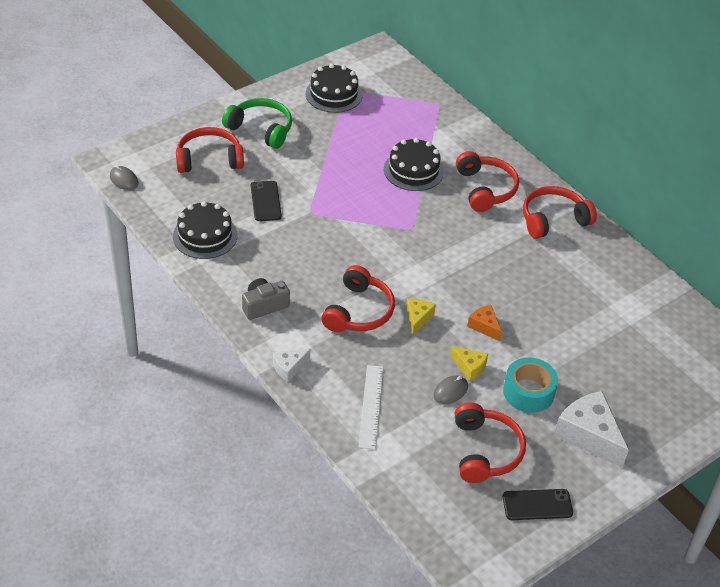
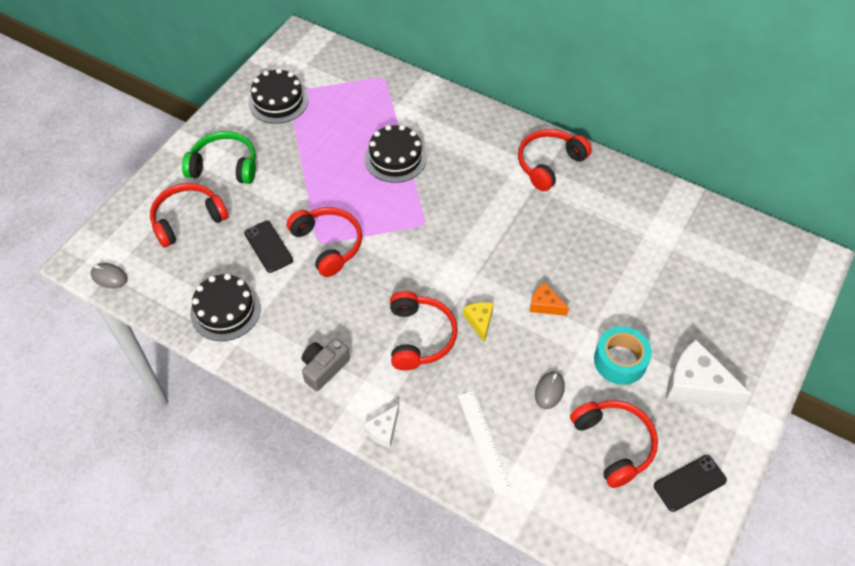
camera: 20 degrees left, 10 degrees up
yellow cheese [450,346,488,381] -> none
red headphones [456,151,519,212] -> red headphones moved to [287,207,362,277]

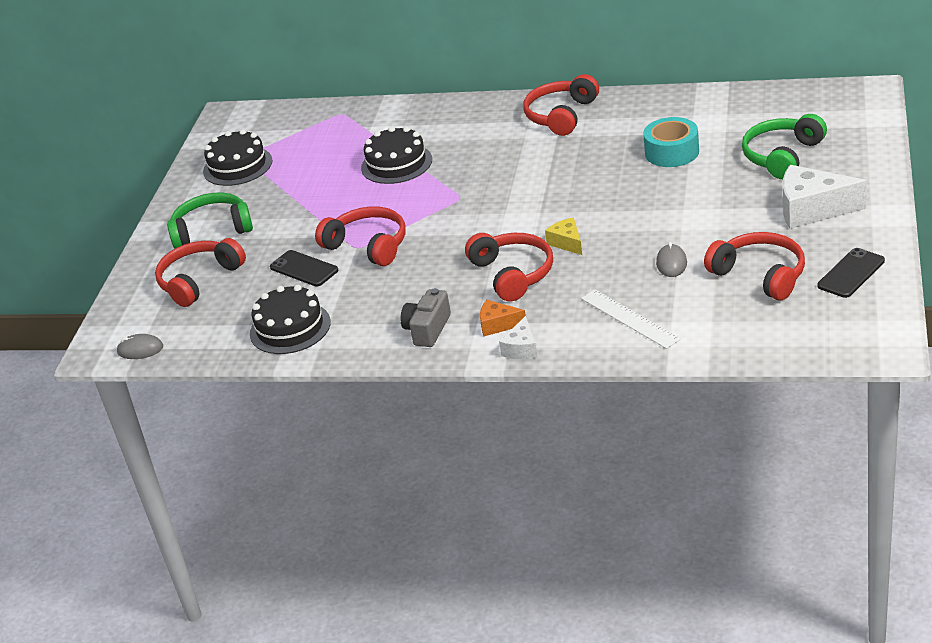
camera: 15 degrees left, 20 degrees down
orange cheese [530,282,569,316] -> orange cheese moved to [480,300,526,336]
turquoise tape [594,326,652,385] -> turquoise tape moved to [643,117,699,167]
none -> green headphones [742,114,827,179]

